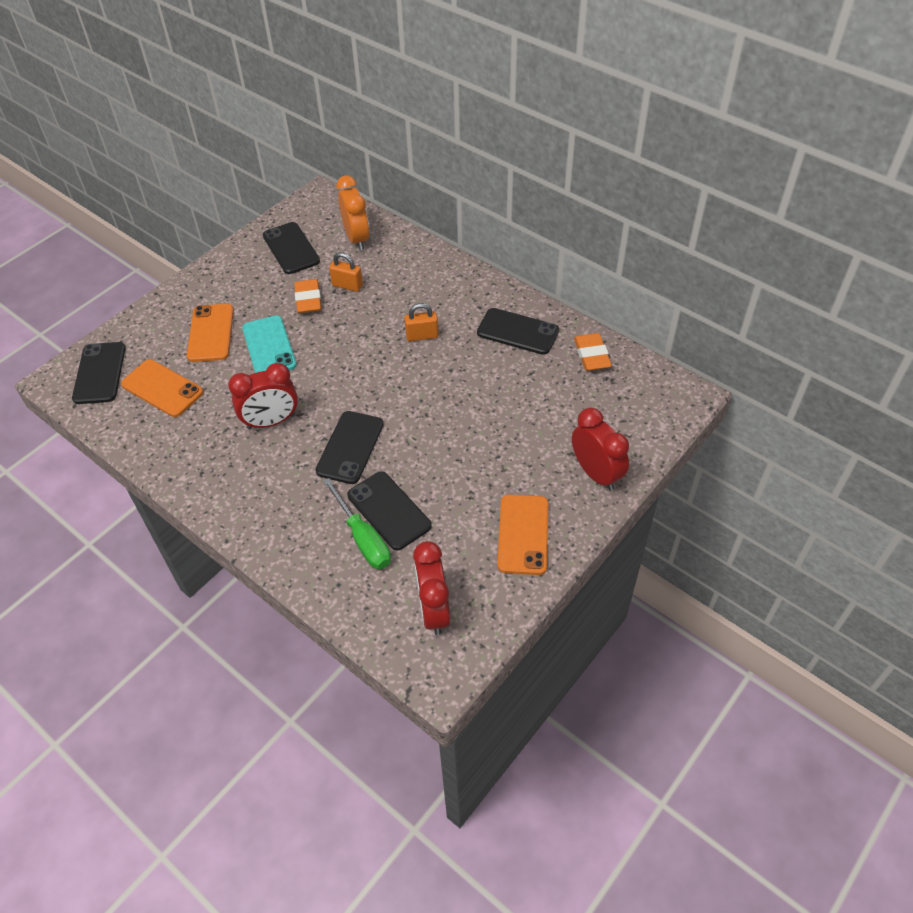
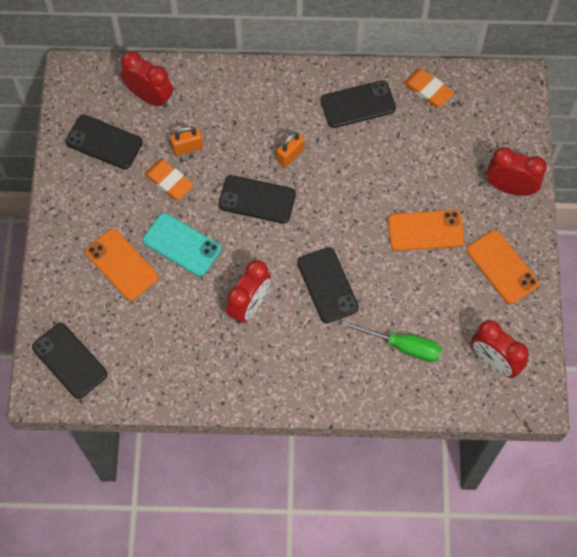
camera: 40 degrees left, 15 degrees up
orange phone [121,359,203,417] -> orange phone moved to [388,210,464,251]
orange clock [337,176,370,250] -> red clock [121,51,173,108]
black phone [347,471,432,550] -> black phone moved to [218,175,296,224]

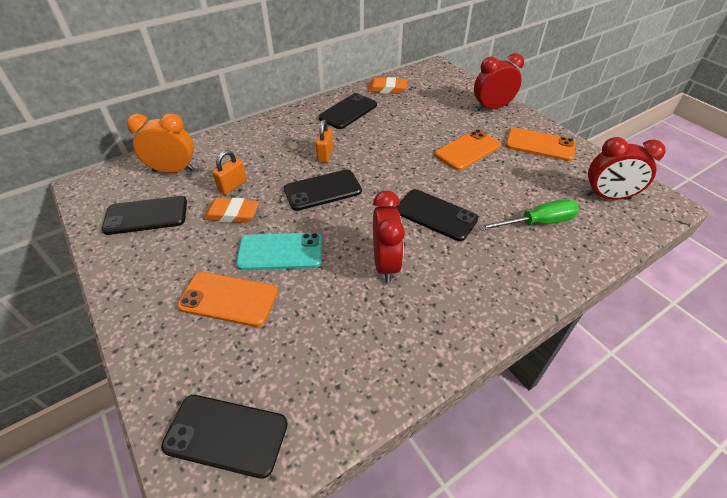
camera: 35 degrees left, 20 degrees down
red clock [121,51,173,108] -> orange clock [127,113,194,173]

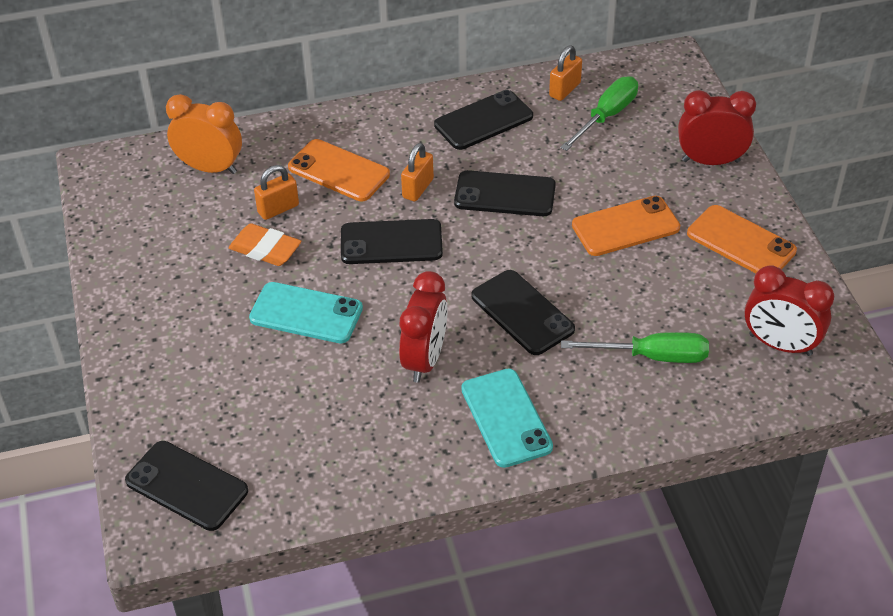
camera: 20 degrees right, 0 degrees up
black phone [102,196,187,235] -> black phone moved to [454,170,556,216]
orange phone [177,272,278,327] -> orange phone moved to [288,139,390,201]
orange eraser [368,77,407,94] -> orange padlock [549,45,582,101]
none -> turquoise phone [461,369,553,468]
none -> green screwdriver [560,76,638,151]

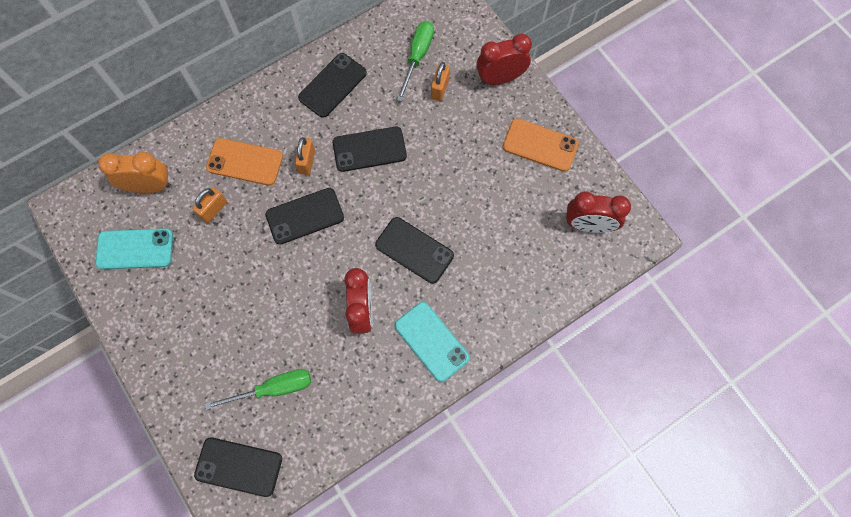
camera: 20 degrees left, 25 degrees up
orange eraser [228,224,301,266] -> none
turquoise phone [249,282,363,343] -> turquoise phone moved to [95,228,173,270]
orange padlock [549,45,582,101] -> orange padlock moved to [431,62,450,101]
green screwdriver [561,332,709,363] -> green screwdriver moved to [205,369,311,410]
orange phone [572,196,680,256] -> none

